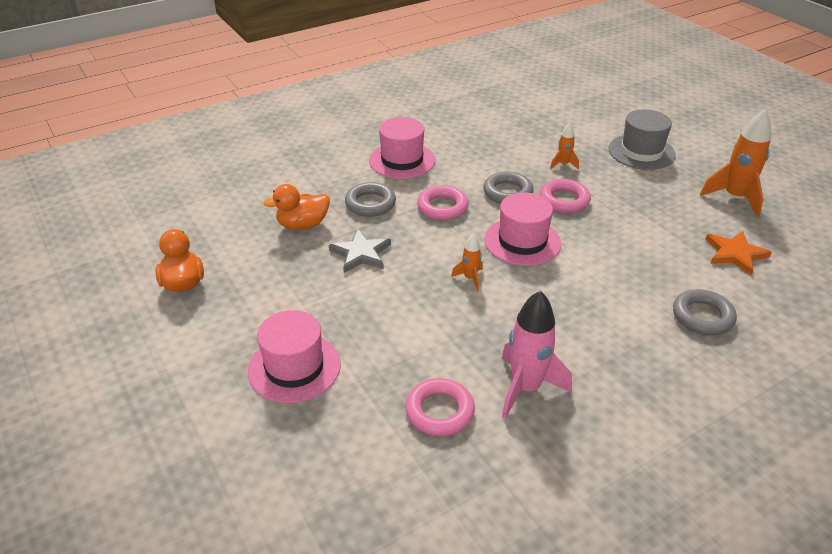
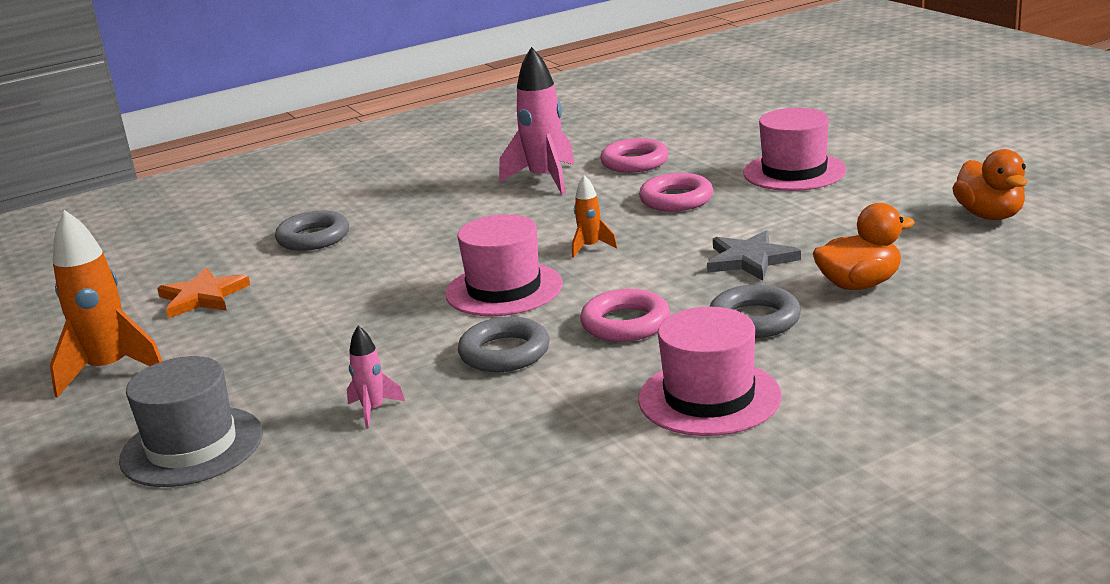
camera: 175 degrees left, 15 degrees down
pink ring [540,179,591,213] -> pink ring moved to [639,173,713,212]
orange rocket [550,123,579,169] -> pink rocket [347,326,405,429]

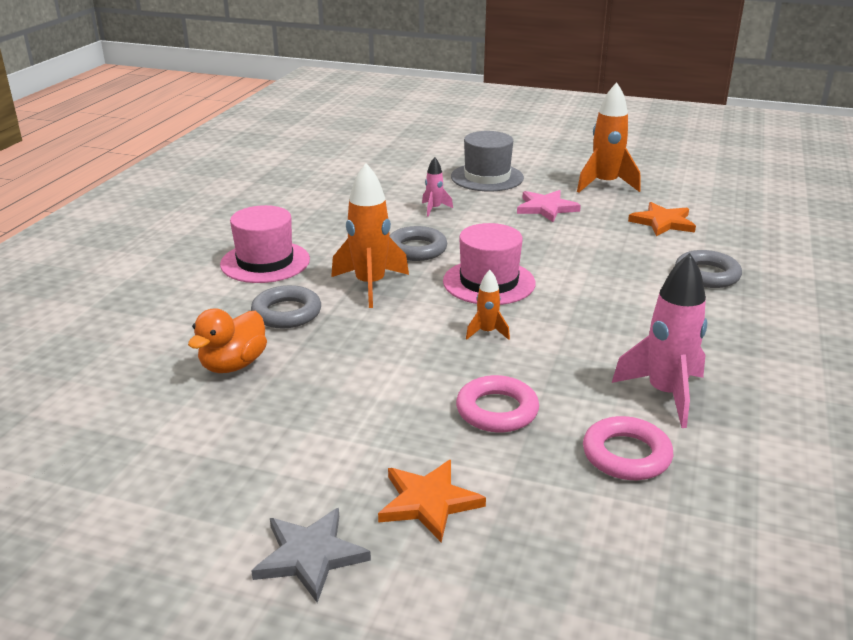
camera: 135 degrees right, 5 degrees up
pink ring [580,289,670,342] -> orange rocket [331,163,409,308]
grey star [707,230,801,281] -> grey star moved to [251,508,371,603]
pink hat [743,108,847,191] -> orange star [378,460,486,543]
orange duck [952,149,1028,220] -> none
none -> pink star [517,190,581,222]

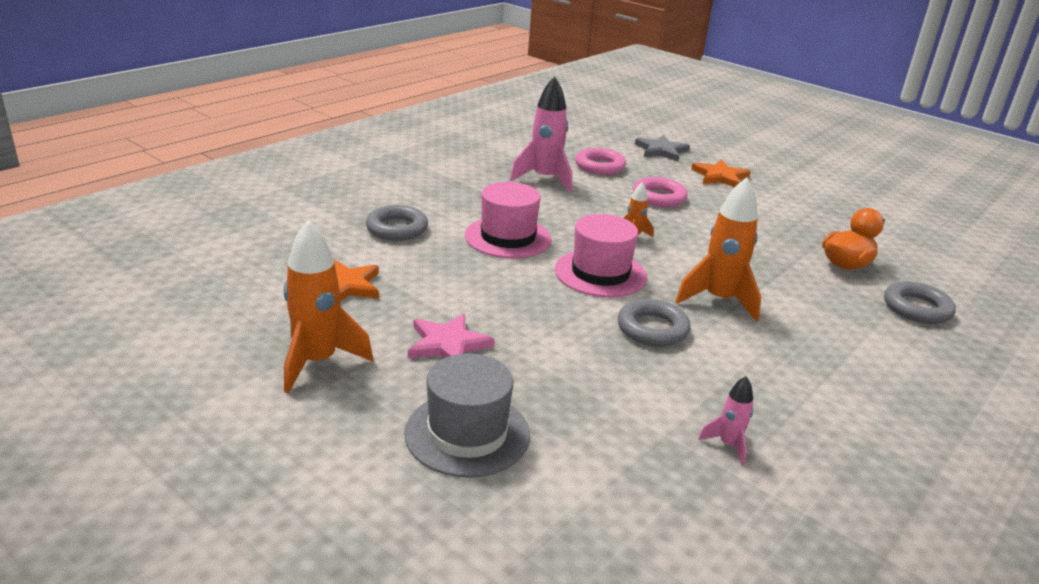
camera: 160 degrees left, 0 degrees up
pink hat [220,205,310,283] -> pink hat moved to [465,182,552,258]
grey ring [251,285,321,328] -> grey ring moved to [884,281,956,324]
grey star [251,508,371,603] -> grey star moved to [635,135,690,162]
pink rocket [422,157,453,217] -> pink rocket moved to [698,376,753,466]

